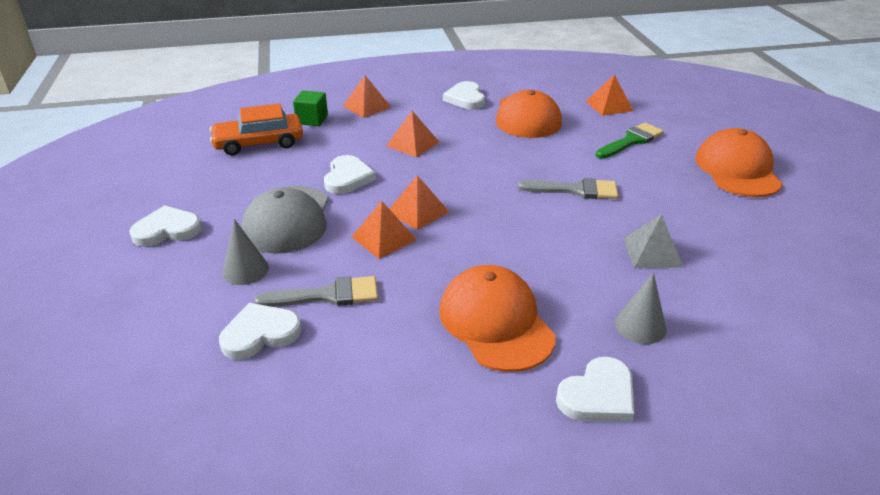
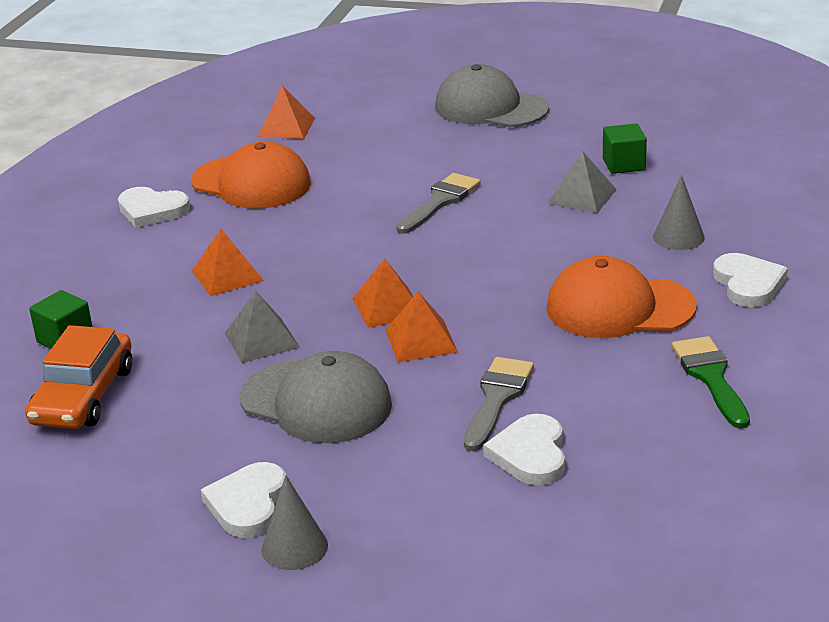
camera: 60 degrees left, 5 degrees down
grey cone [222,219,269,285] -> grey cone moved to [261,475,328,570]
white heart [324,155,376,194] -> grey pyramid [225,291,300,363]
orange pyramid [343,75,391,118] -> none
green brush [596,123,664,159] -> green brush moved to [672,336,750,429]
orange cap [695,128,783,197] -> grey cap [435,64,549,127]
none -> green cube [603,123,647,174]

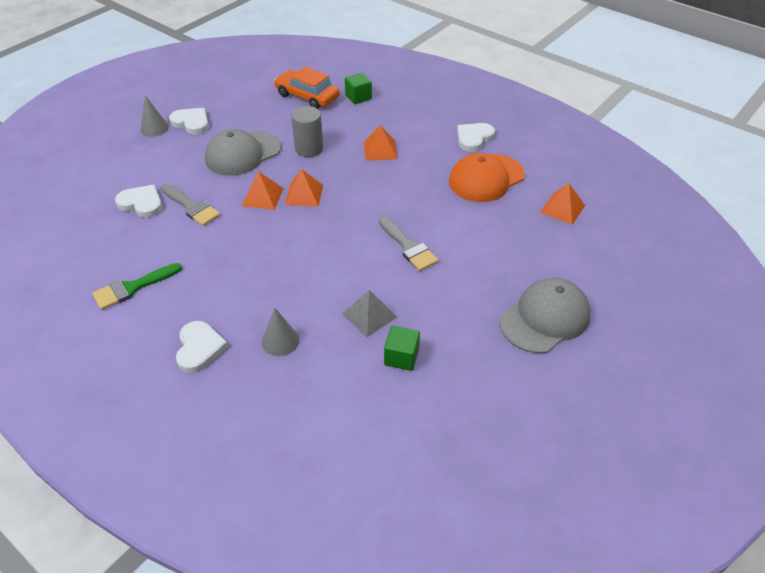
camera: 110 degrees right, 15 degrees up
grey pyramid [225,291,300,363] -> grey cylinder [291,106,323,157]
orange cap [546,256,697,338] -> none
green brush [672,336,750,429] -> green brush turned 135 degrees clockwise [92,263,182,310]
white heart [713,253,788,307] -> white heart turned 105 degrees counterclockwise [176,321,228,373]

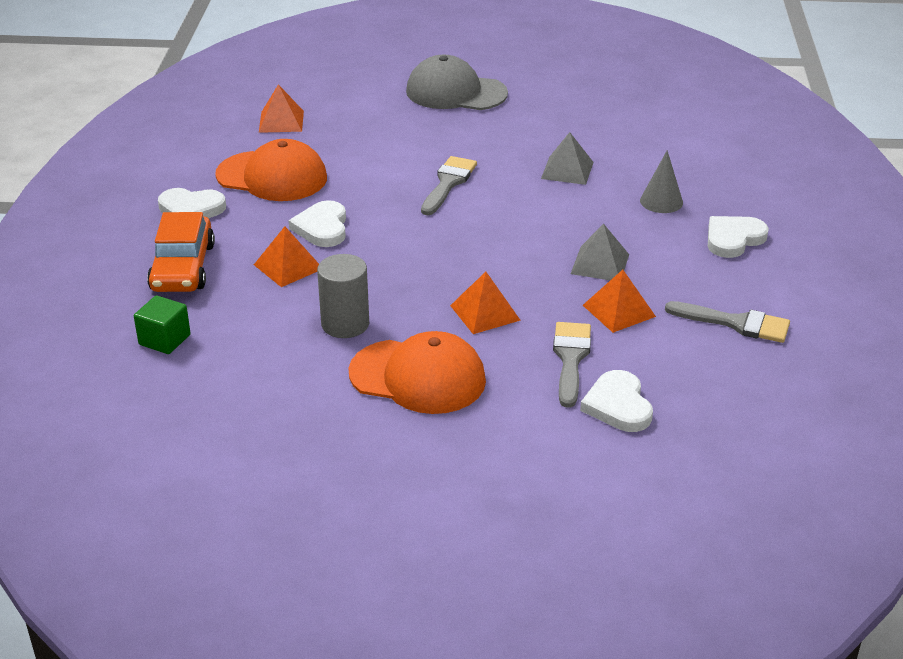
camera: 125 degrees left, 10 degrees down
green brush [92,263,182,310] -> grey brush [665,301,790,343]
grey cone [140,95,169,137] -> none
white heart [169,108,209,135] -> white heart moved to [288,200,346,247]
grey cap [205,129,281,176] -> orange cap [349,331,486,414]
orange car [274,67,340,109] -> orange car moved to [147,212,215,292]
orange pyramid [285,169,323,207] -> orange pyramid moved to [583,270,656,333]
green cube [384,326,420,371] -> none
none -> grey pyramid [571,223,629,280]

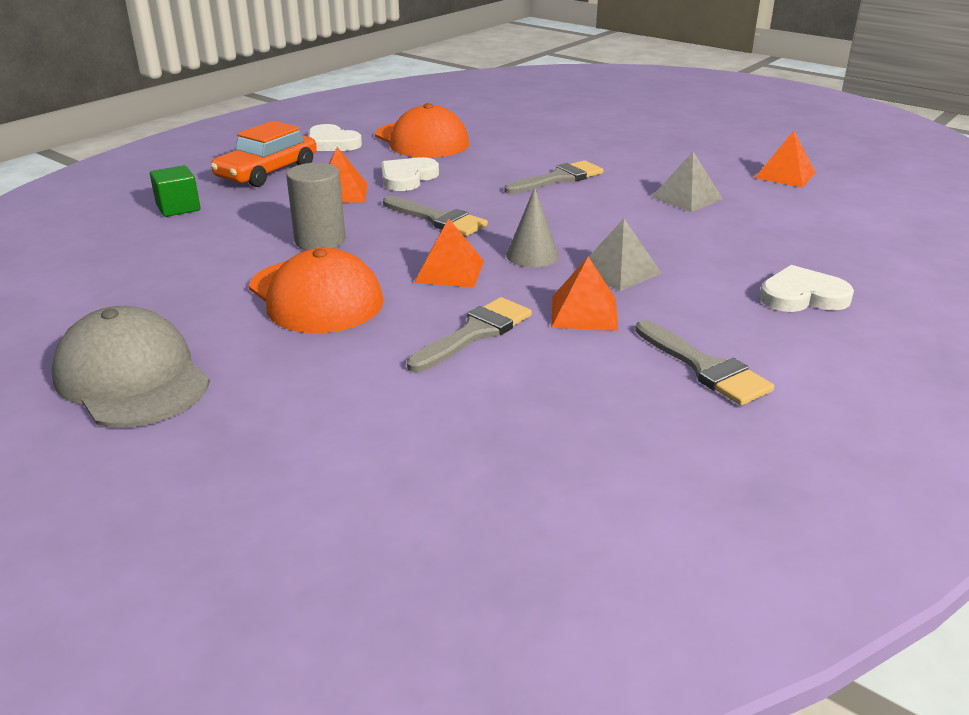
camera: 35 degrees right, 5 degrees down
orange pyramid [259,84,304,133] -> orange pyramid moved to [755,131,816,188]
grey cap [406,55,508,110] -> grey cap moved to [51,306,210,427]
white heart [580,370,653,432] -> none
grey cone [640,150,683,213] -> grey cone moved to [506,187,559,267]
none -> grey brush [383,196,488,236]

